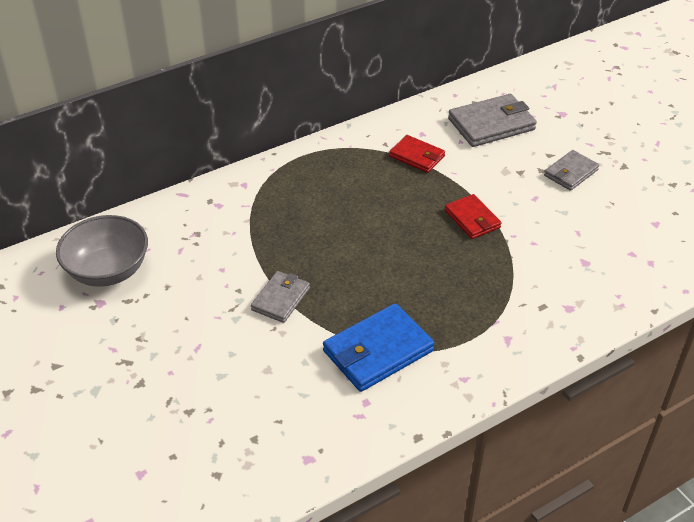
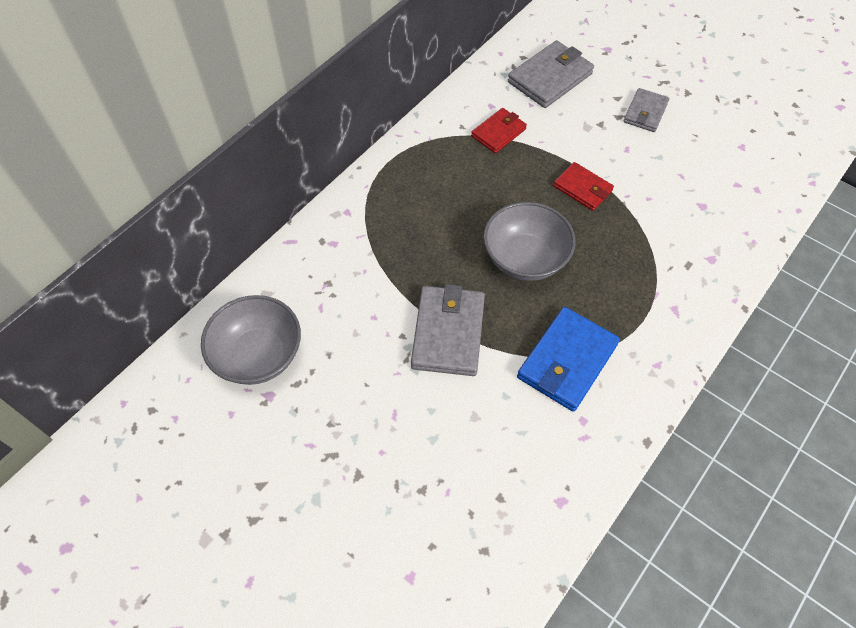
camera: 20 degrees left, 15 degrees up
grey wallet [251,271,310,323] -> grey wallet [411,284,485,376], size x1.63
red wallet [389,135,445,173] -> red wallet turned 60 degrees counterclockwise [471,108,527,153]
none -> grey bowl [483,202,576,281]

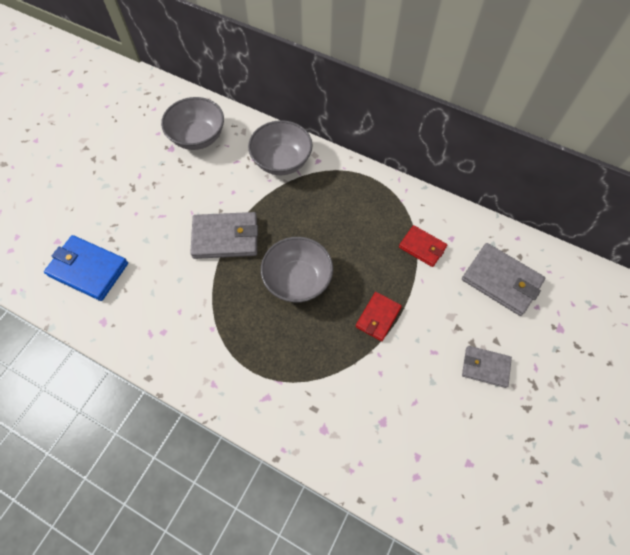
camera: 80 degrees right, 5 degrees up
blue wallet [517,307,620,412] -> blue wallet moved to [44,235,128,301]
none -> grey bowl [248,120,313,175]

